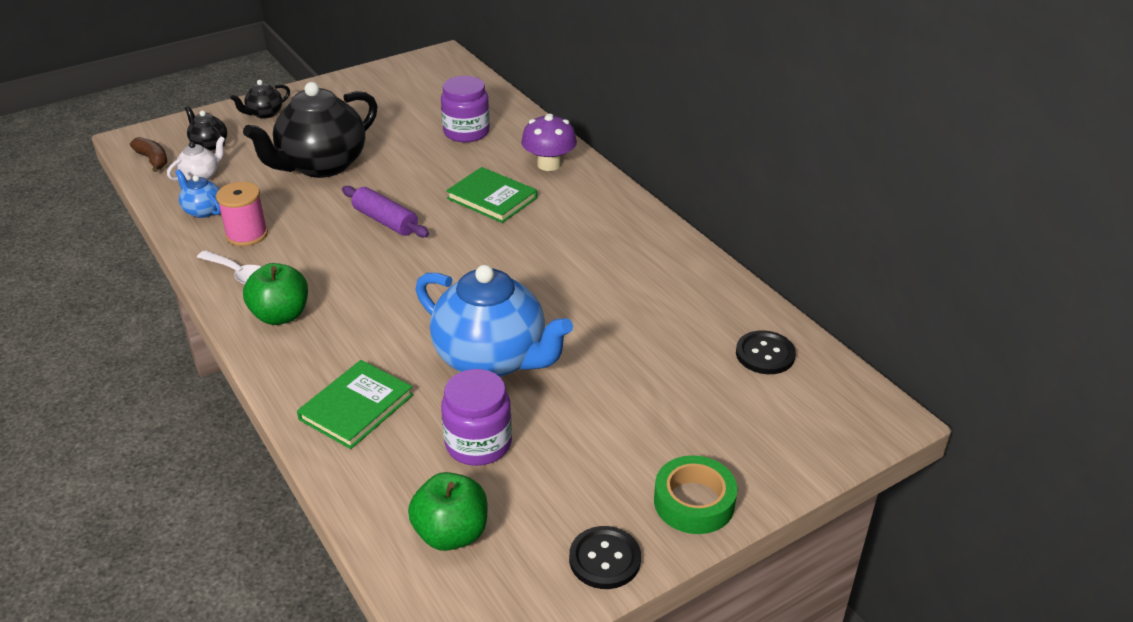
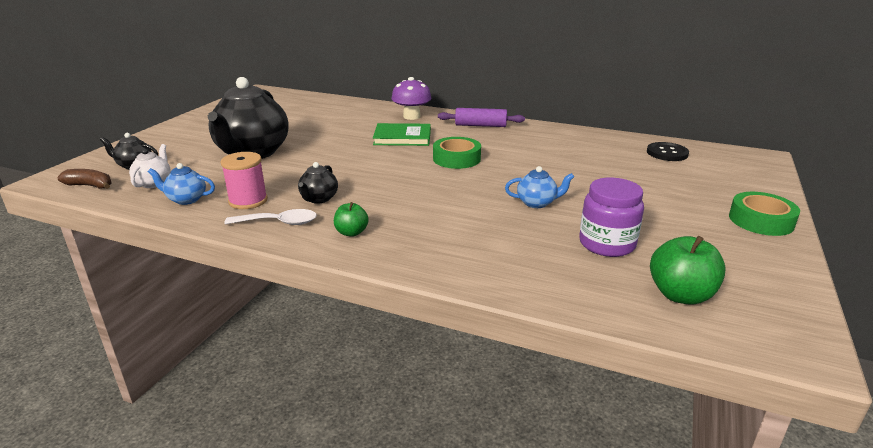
camera: 35 degrees left, 10 degrees down
black teapot [230,80,290,119] -> black teapot moved to [298,162,338,204]
green apple [243,263,308,325] -> green apple [334,202,369,237], size x0.60
green book [297,360,413,449] -> none
purple rolling pin [342,186,429,237] -> purple rolling pin moved to [438,108,525,127]
blue teapot [415,265,573,377] -> blue teapot [505,166,574,208], size x0.44
purple jar [441,76,490,142] -> none
black button [569,526,641,589] -> none
none -> green tape [433,137,481,169]

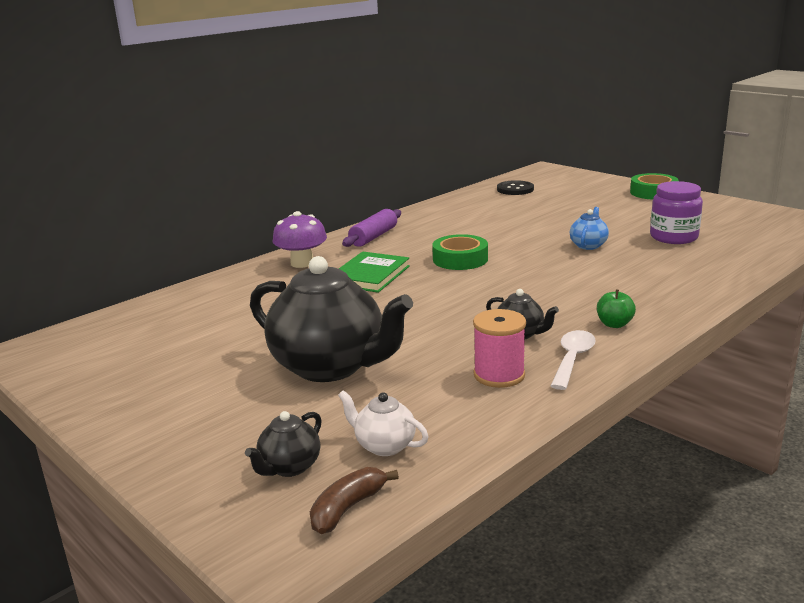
camera: 65 degrees left, 5 degrees down
blue teapot [148,163,215,205] -> none
green apple [650,236,726,305] -> none

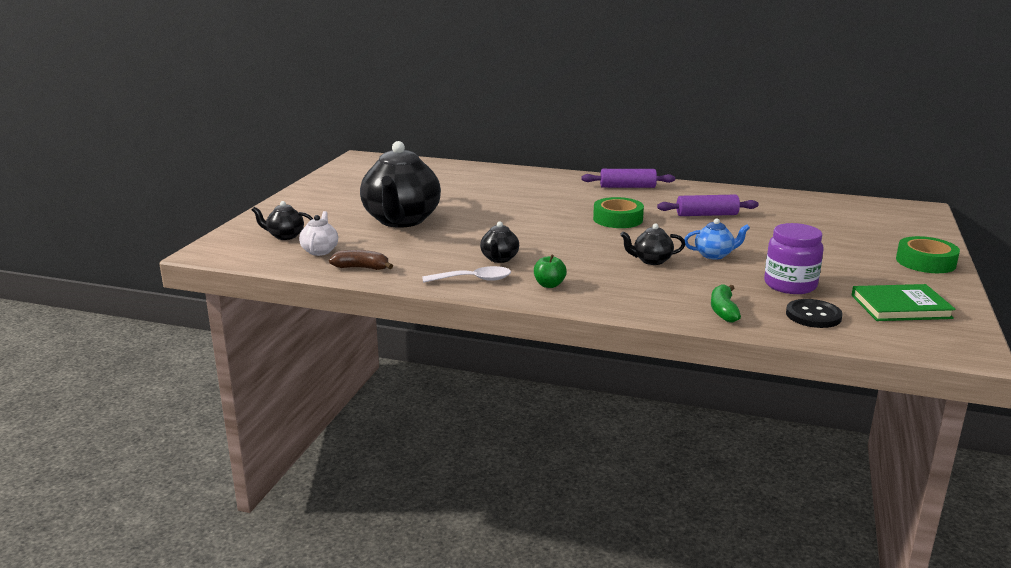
camera: 60 degrees right, 0 degrees up
purple mushroom [273,211,327,268] -> none
brown banana [310,467,399,534] -> brown banana moved to [329,250,393,270]
green book [339,251,410,293] -> green book moved to [851,284,956,321]
pink spool [473,309,526,388] -> none
black button [497,180,534,195] -> black button moved to [786,299,843,328]
none -> black teapot [620,223,685,265]
none -> purple rolling pin [657,195,759,216]
none -> green banana [711,284,741,323]

